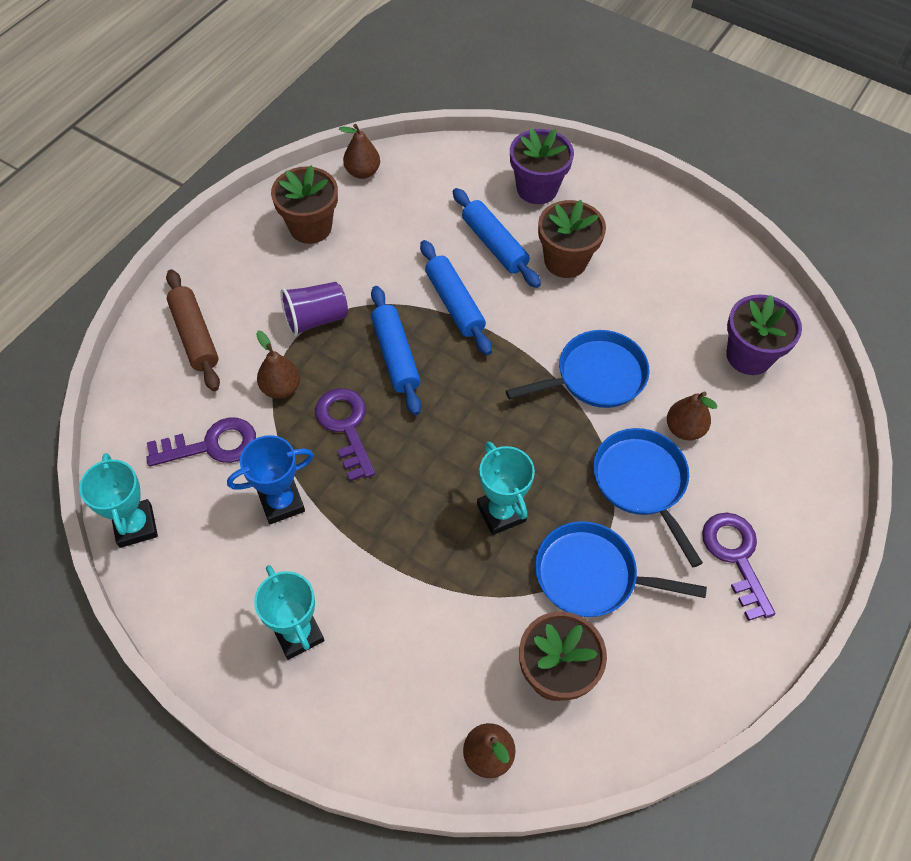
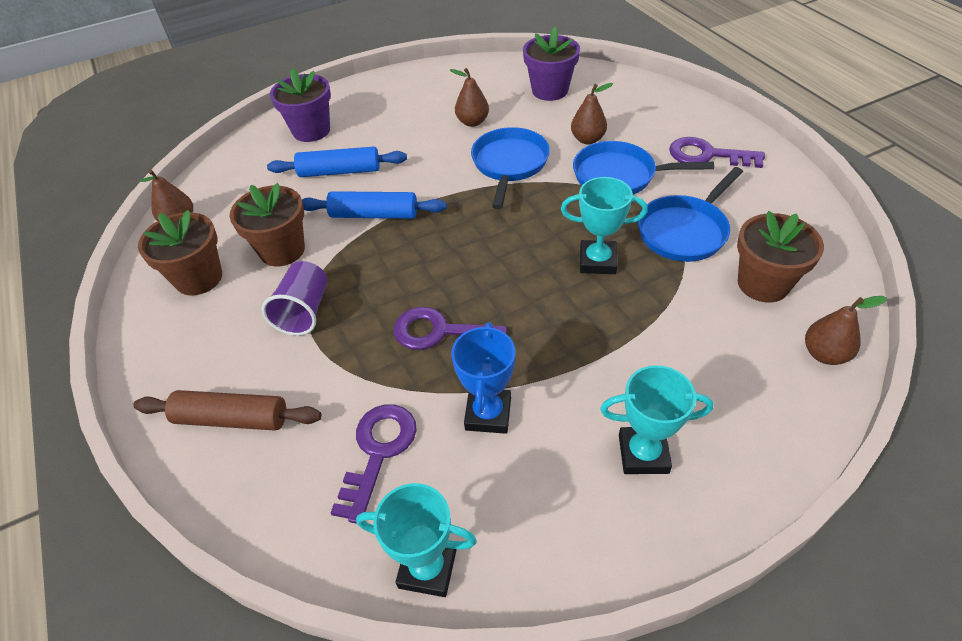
camera: 55 degrees left, 10 degrees down
brown pear [256,331,300,399] -> brown pear moved to [450,68,489,127]
blue rolling pin [371,286,421,415] -> none
brown flower pot [538,200,606,278] -> brown flower pot moved to [229,183,305,266]

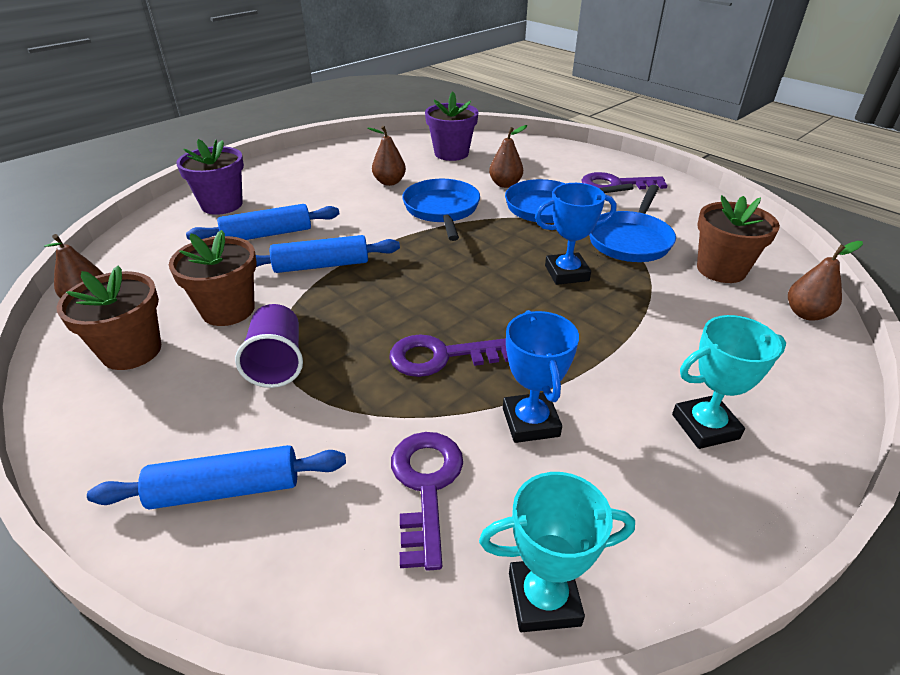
camera: 20 degrees left, 10 degrees down
brown rolling pin [133,390,321,431] -> blue rolling pin [87,445,346,510]
turquoise trophy [561,177,648,274] -> blue trophy [535,183,616,285]

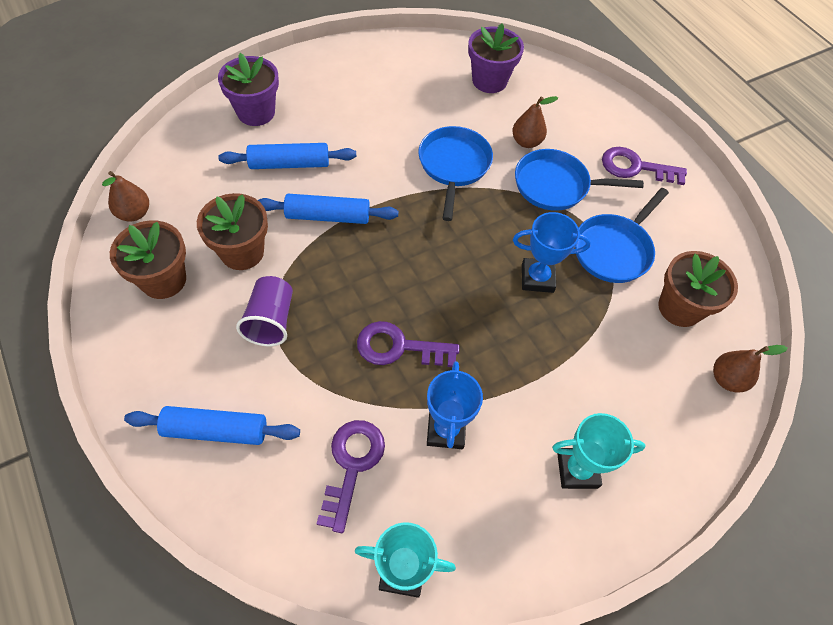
camera: 10 degrees right, 20 degrees up
brown pear [368,126,406,186] -> none

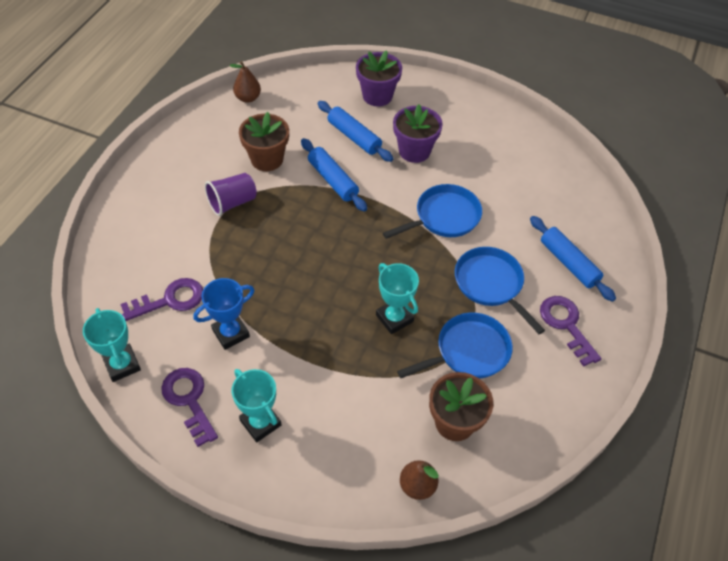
camera: 55 degrees right, 5 degrees down
brown flower pot [110,220,186,299] -> none
blue rolling pin [124,406,300,445] -> blue rolling pin moved to [530,216,616,302]
purple key [357,321,459,367] -> purple key moved to [161,368,218,447]
purple flower pot [468,23,524,93] -> purple flower pot moved to [393,104,443,163]
brown pear [512,96,558,148] -> none
blue trophy [513,212,591,293] -> turquoise trophy [376,263,419,334]
blue pan [575,188,669,283] -> blue pan turned 150 degrees clockwise [397,313,513,378]

